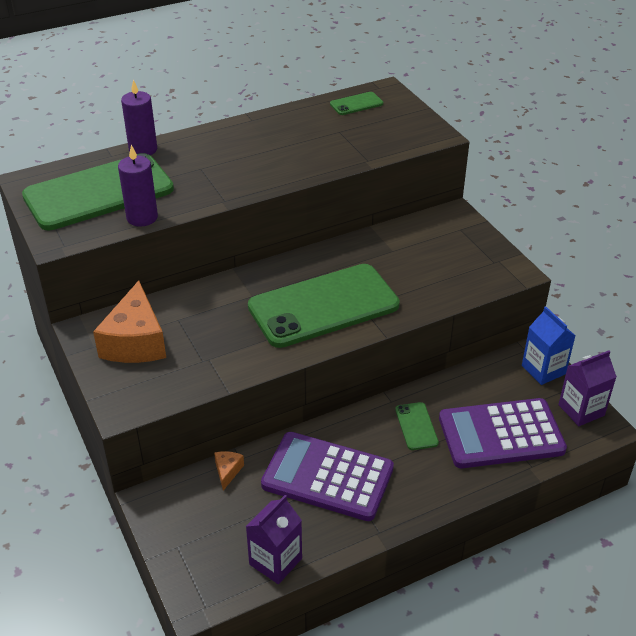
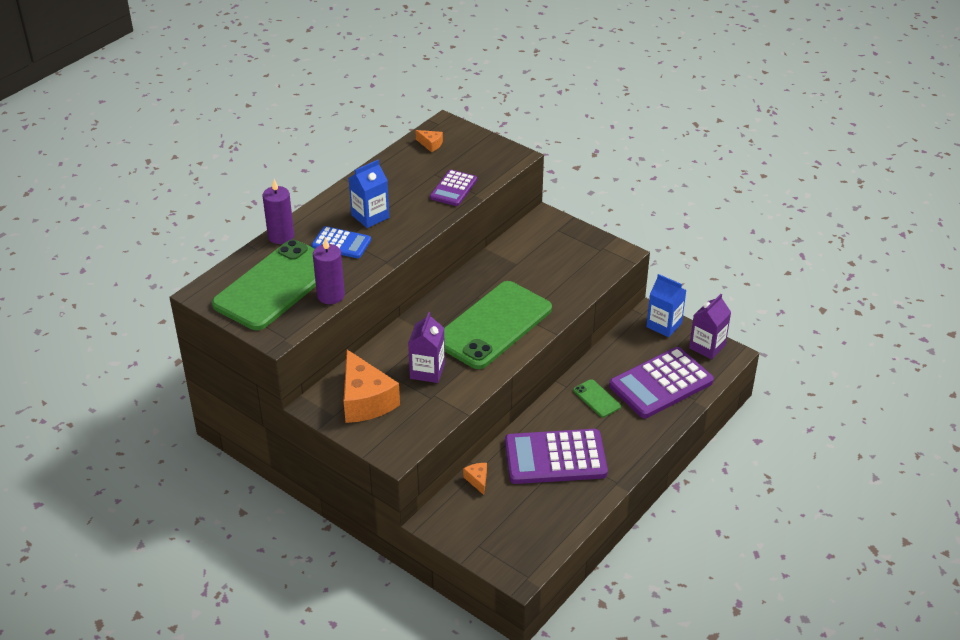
camera: 25 degrees left, 0 degrees up
purple carton [246,495,302,584] -> purple carton moved to [408,312,445,383]
green phone [330,92,383,115] -> orange cheese [415,130,443,152]
none -> blue calculator [312,226,371,258]
none -> blue carton [349,160,389,228]
none -> purple calculator [430,170,477,206]

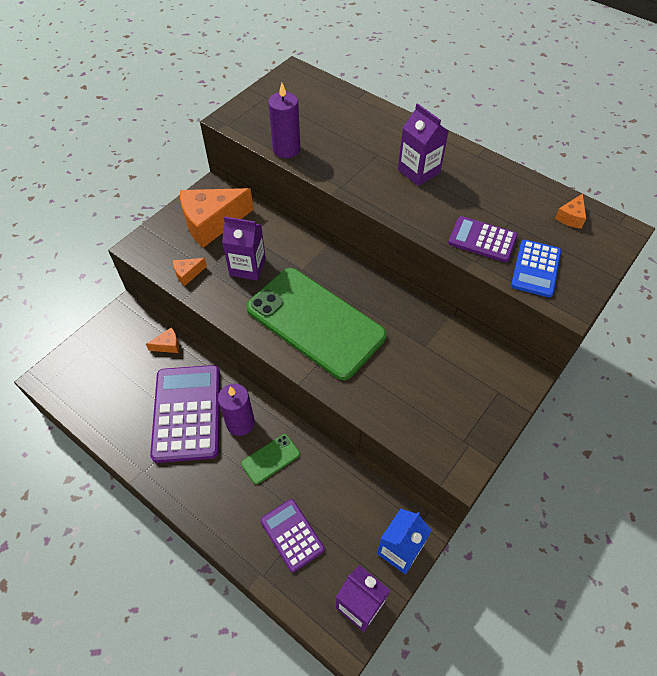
camera: 90 degrees right, 15 degrees up
green phone [212,240,316,330] -> none
purple candle [263,179,294,244] -> purple candle moved to [218,384,255,436]
blue calculator [312,226,371,258] -> blue calculator moved to [511,239,561,298]
blue carton [349,160,389,228] -> purple carton [398,103,449,186]
purple calculator [609,347,714,418] -> purple calculator [260,499,325,572], size x0.56
none -> orange cheese [173,258,207,286]

